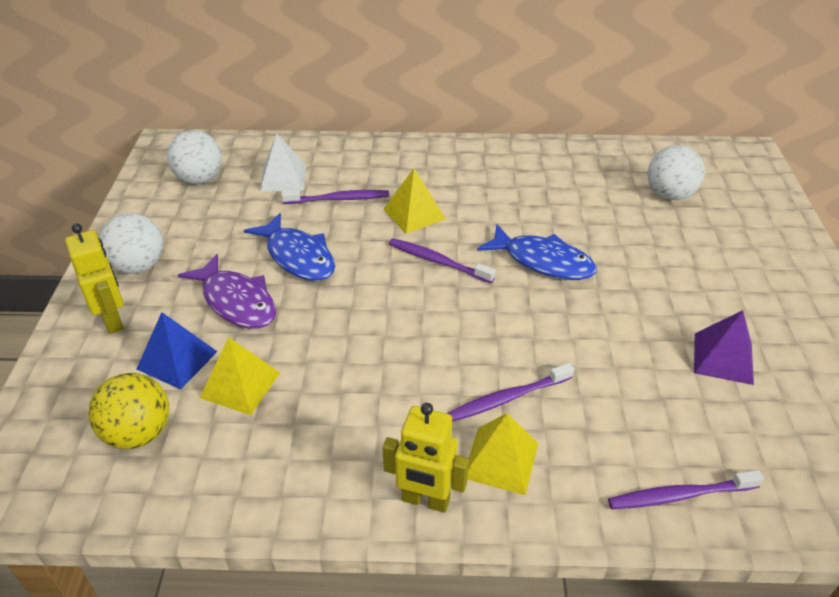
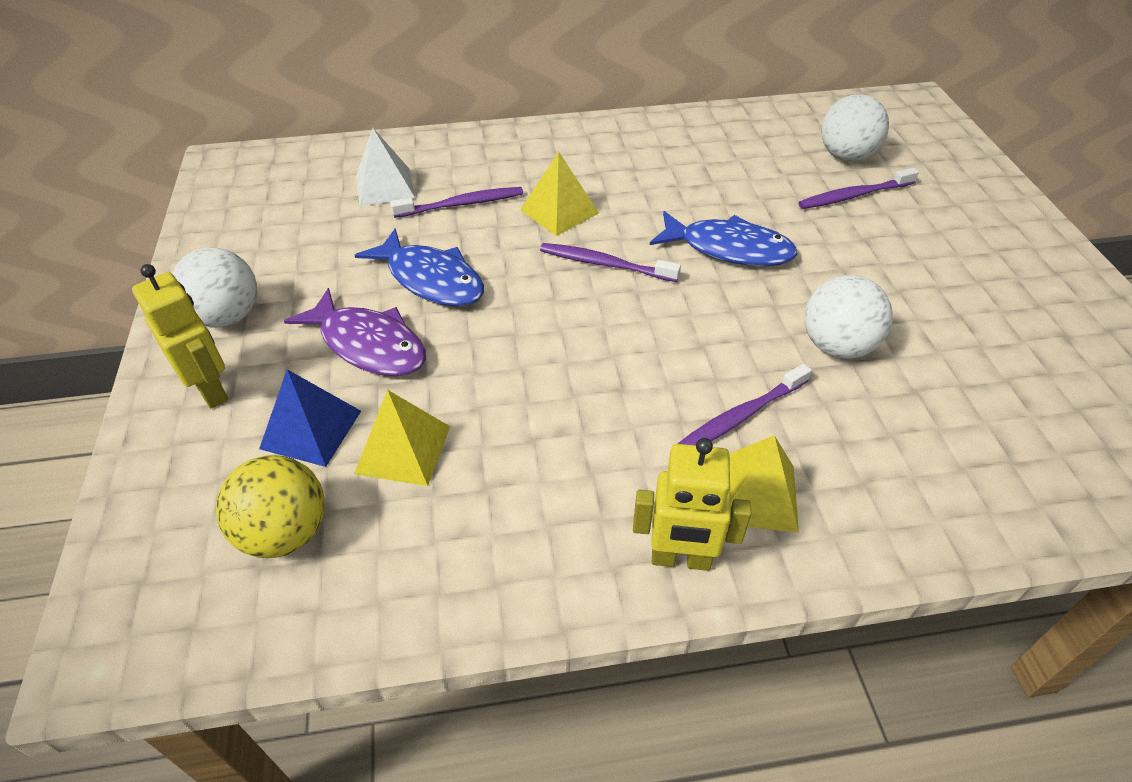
camera: 10 degrees left, 5 degrees up
white ball [167,130,222,184] -> white ball moved to [805,275,893,359]
purple toothbrush [608,470,764,509] -> purple toothbrush moved to [798,167,919,209]
purple pyramid [694,310,754,385] -> none

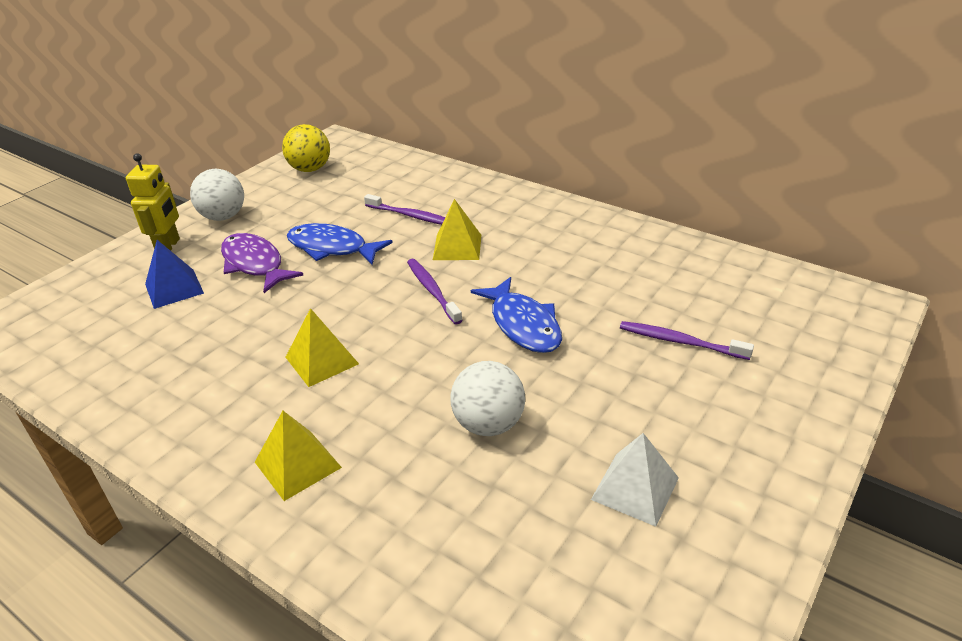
camera: 45 degrees right, 10 degrees down
yellow ball [216,455,325,558] -> yellow ball moved to [282,124,330,172]
purple fish [284,288,426,376] -> purple fish turned 150 degrees clockwise [221,233,303,293]
yellow pyramid [354,390,450,486] -> yellow pyramid moved to [286,308,359,387]
blue fish [355,228,484,307] -> blue fish turned 120 degrees clockwise [287,223,393,265]
white pyramid [356,128,415,206] -> white pyramid moved to [591,433,679,527]
yellow robot [633,438,751,571] -> none
purple toothbrush [678,364,812,445] -> none
white ball [821,94,889,161] -> none

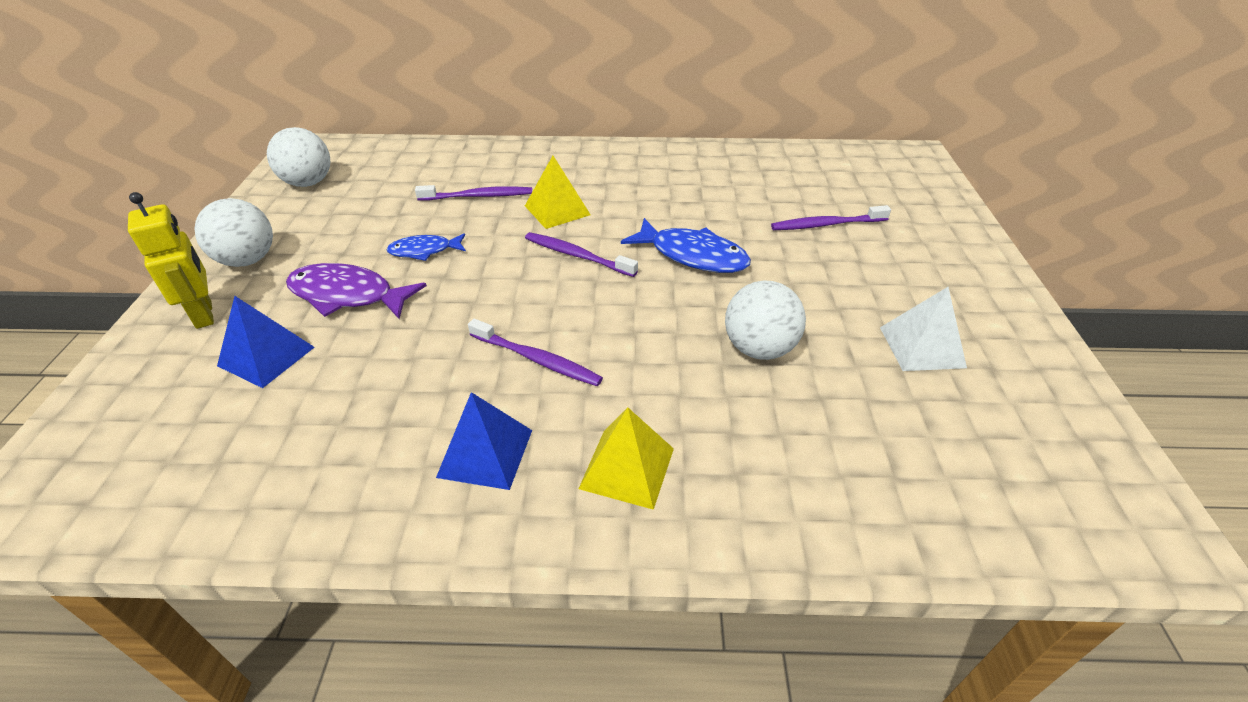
camera: 35 degrees left, 5 degrees up
yellow ball [282,124,330,172] -> white ball [267,127,330,187]
yellow pyramid [286,308,359,387] -> purple toothbrush [468,319,603,386]
blue fish [287,223,393,265] -> blue fish [386,233,466,261], size x0.60
none -> blue pyramid [436,392,532,490]

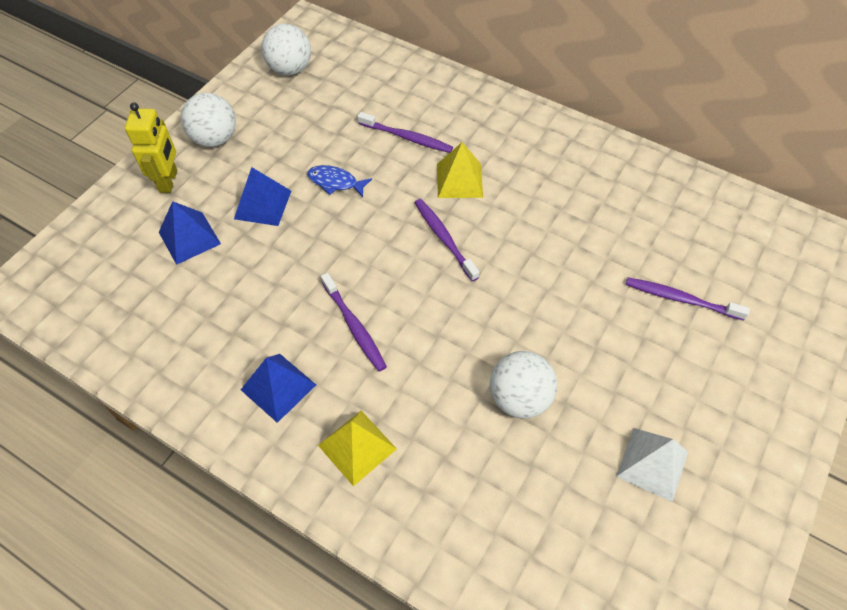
camera: 30 degrees right, 15 degrees up
purple fish [286,263,427,319] -> blue pyramid [234,167,291,226]
blue fish [621,218,751,273] -> none

